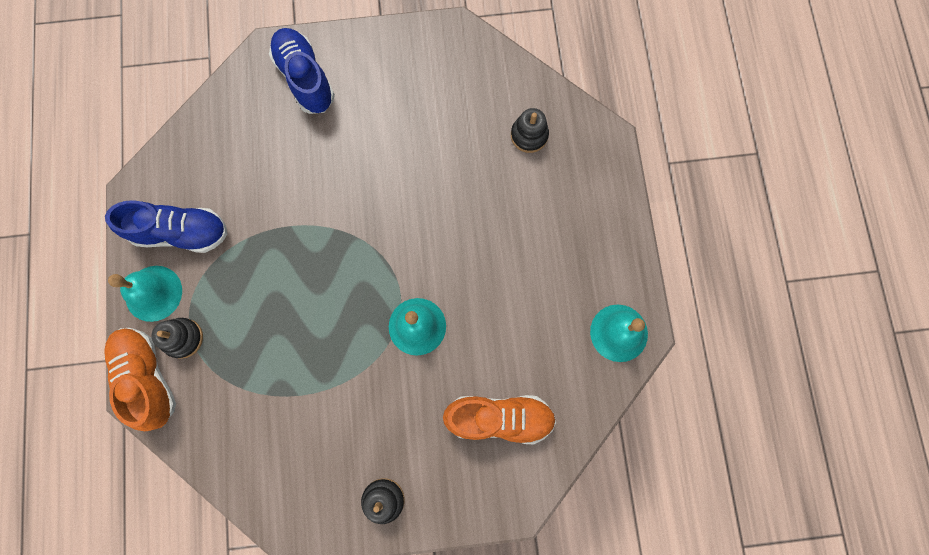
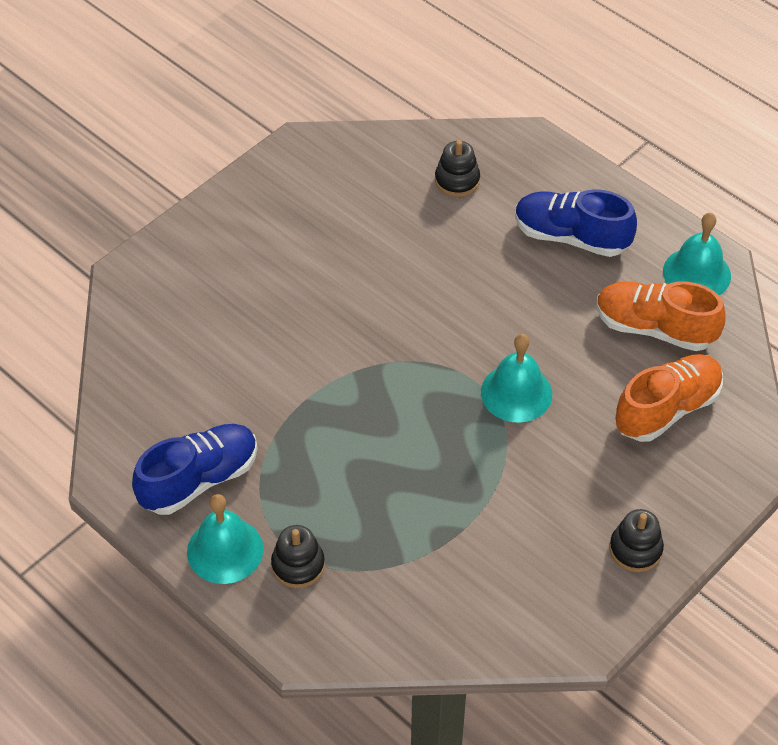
camera: 40 degrees left, 25 degrees down
orange shoe [104,328,176,431] -> orange shoe moved to [597,281,726,351]
blue shoe [269,28,335,114] -> blue shoe moved to [515,189,637,257]

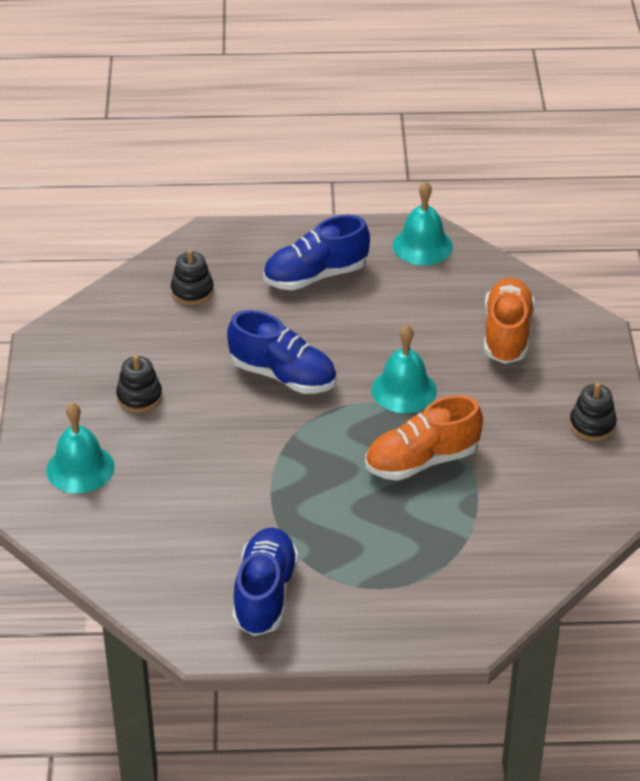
camera: 45 degrees left, 10 degrees down
turquoise bell [187,494,263,584] -> turquoise bell moved to [46,403,114,493]
black stacking toy [271,525,325,588] -> black stacking toy moved to [116,355,162,412]
orange shoe [597,281,726,351] -> orange shoe moved to [365,395,483,481]
none -> blue shoe [227,310,336,394]

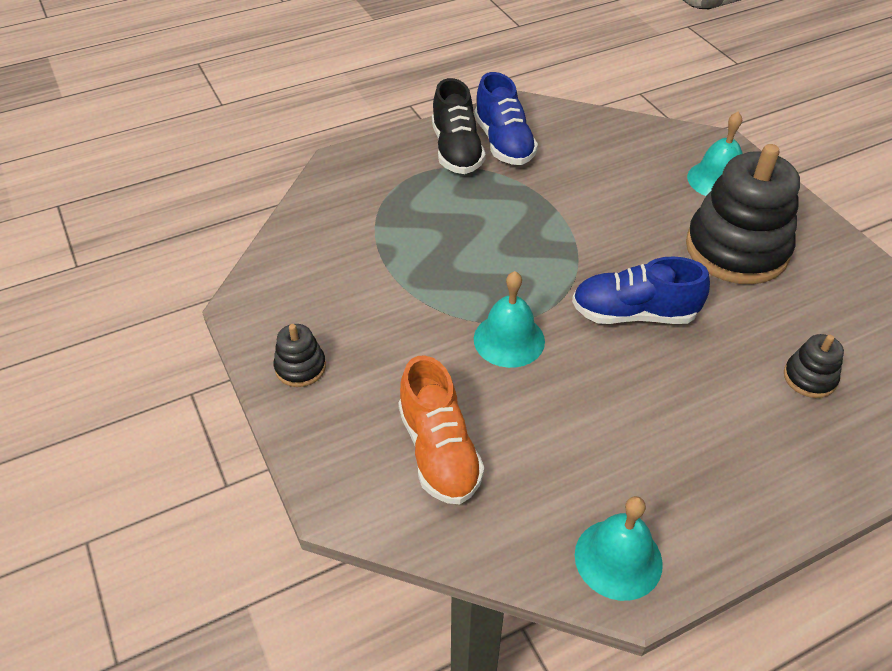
camera: 155 degrees right, 5 degrees up
black stacking toy [116,355,162,412] -> black stacking toy [686,144,800,284], size x2.25
blue shoe [263,215,370,290] -> none
orange shoe [365,395,483,481] -> none
none -> black shoe [432,78,486,174]

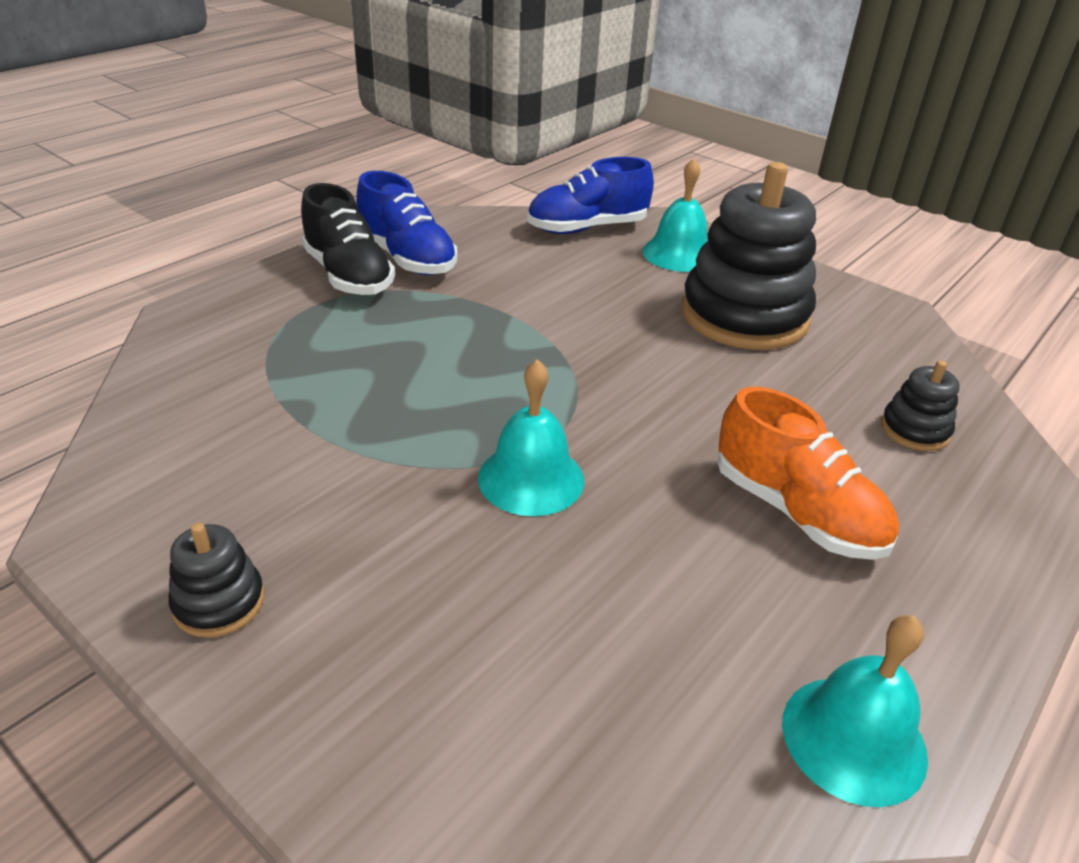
camera: 25 degrees left, 10 degrees down
orange shoe [398,355,484,504] -> orange shoe moved to [718,387,899,560]
blue shoe [572,256,710,324] -> blue shoe moved to [527,157,654,234]

